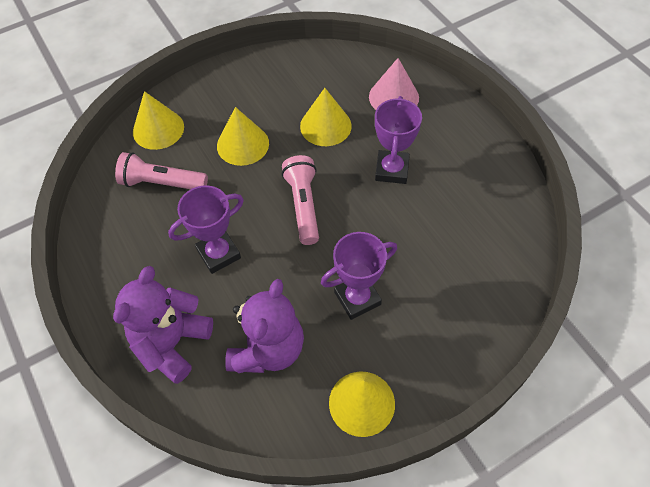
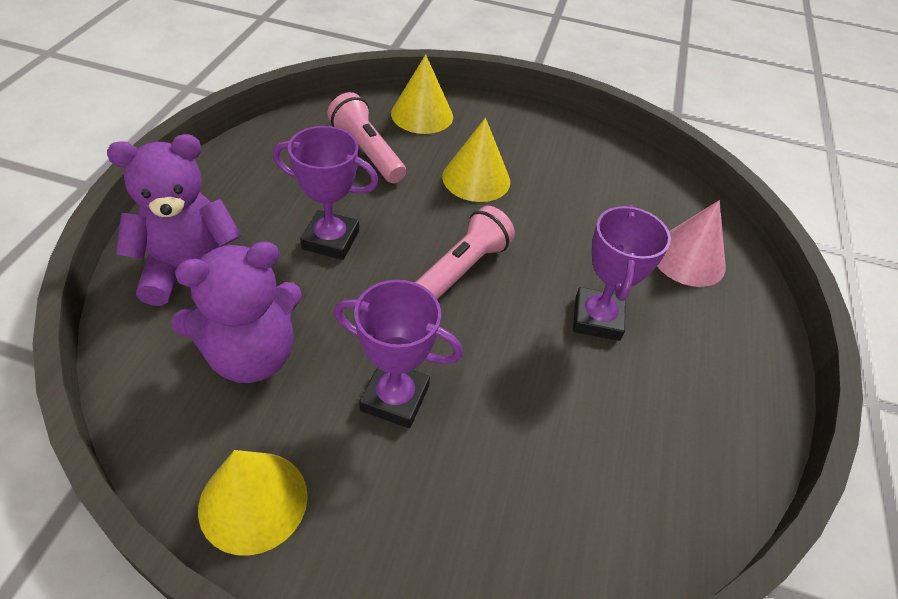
camera: 40 degrees right, 10 degrees down
yellow cone [300,88,352,146] -> none
purple trophy [375,96,422,184] -> purple trophy turned 45 degrees counterclockwise [573,205,671,341]

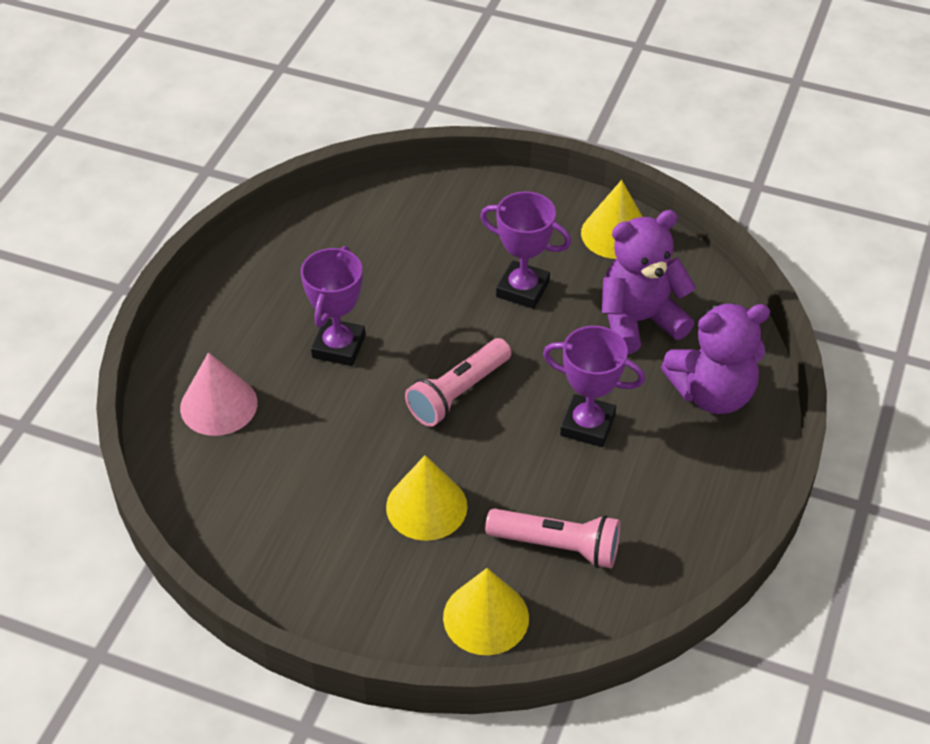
camera: 170 degrees left, 0 degrees up
pink flashlight [327,92,406,183] -> pink flashlight turned 45 degrees counterclockwise [485,508,620,568]

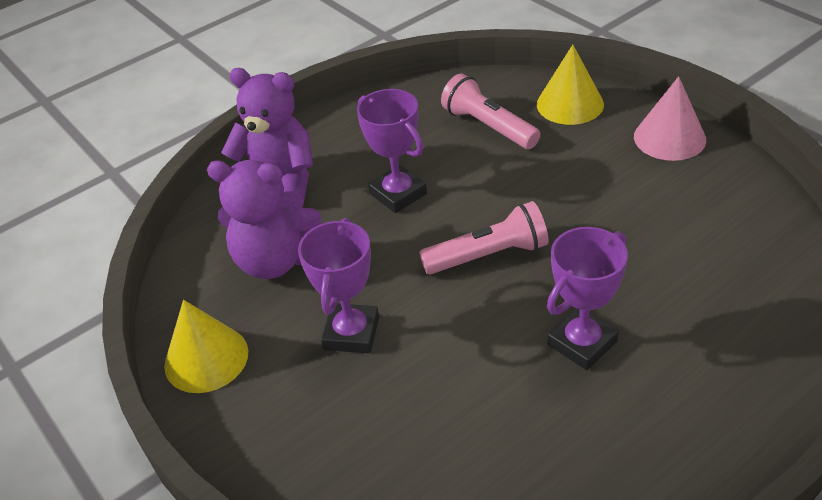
camera: 145 degrees left, 5 degrees down
pink cone [180,352,257,436] -> pink cone moved to [634,76,706,161]
yellow cone [386,455,468,541] -> none
purple trophy [480,191,571,309] -> purple trophy turned 45 degrees clockwise [298,218,379,353]

